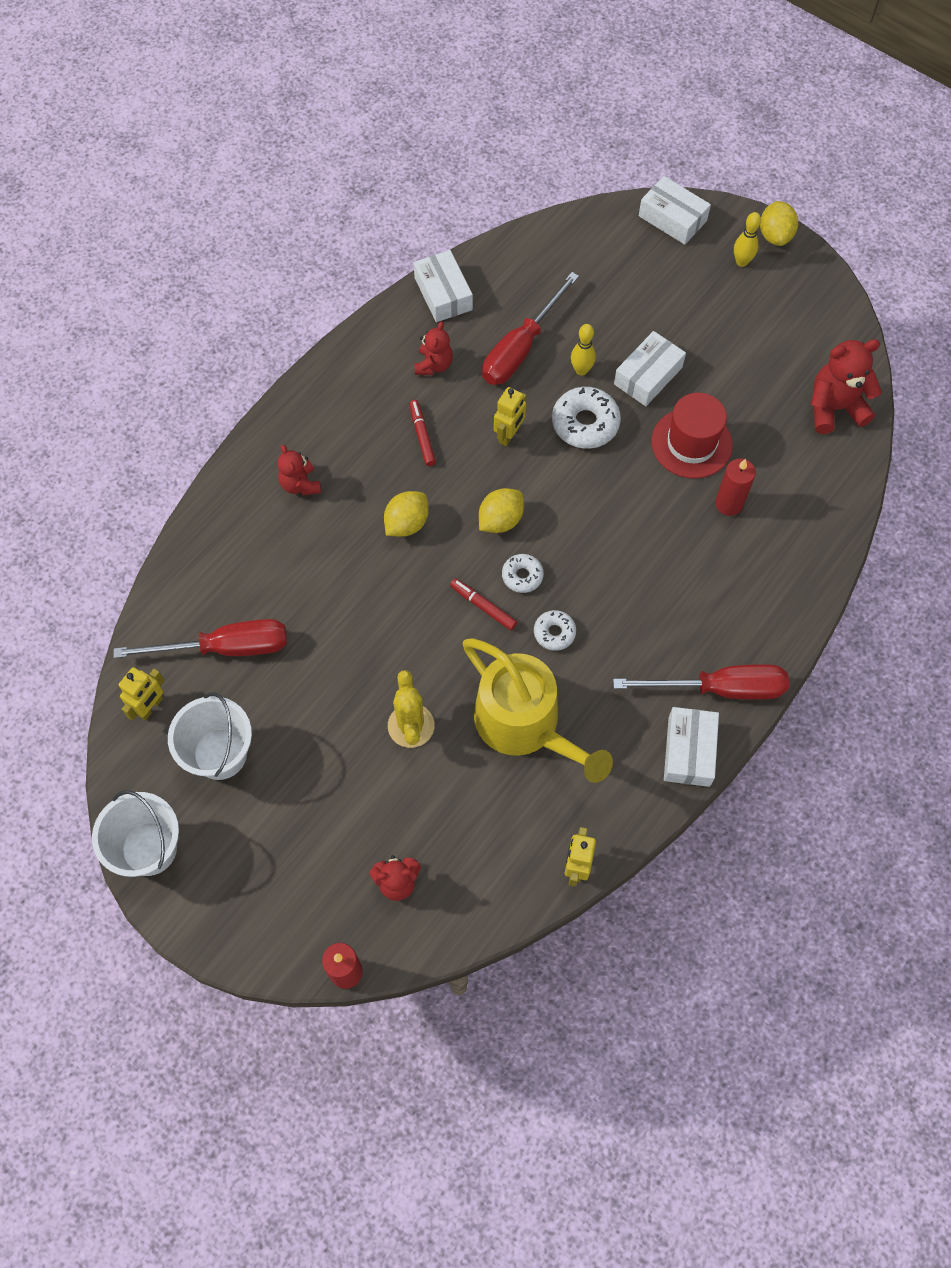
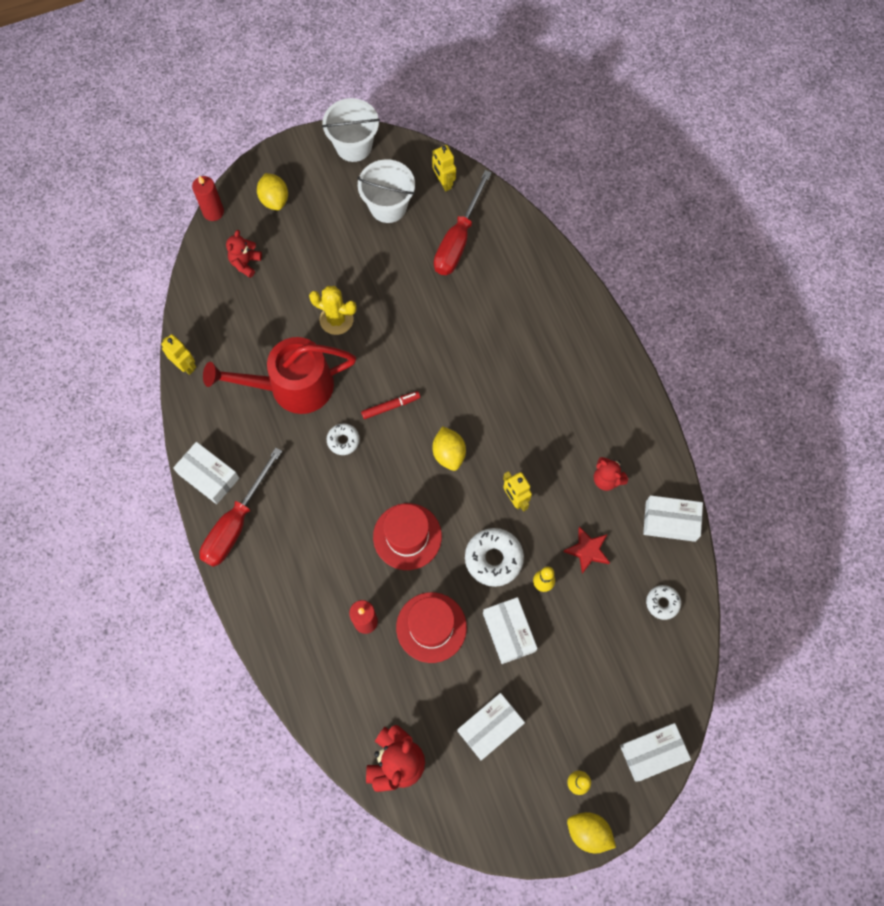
camera: 120 degrees right, 5 degrees up
red teddy bear [277,445,321,495] -> none
yellow lemon [384,491,429,537] -> yellow lemon moved to [257,173,288,210]
red marker [409,400,436,466] -> none
yellow watering can [463,638,613,783] -> red watering can [203,337,356,414]
red screwdriver [482,272,579,385] -> red star [563,527,610,574]
white donut [502,554,544,593] -> white donut moved to [646,585,681,620]
none -> red hat [373,503,442,570]
none -> white box [457,693,525,761]

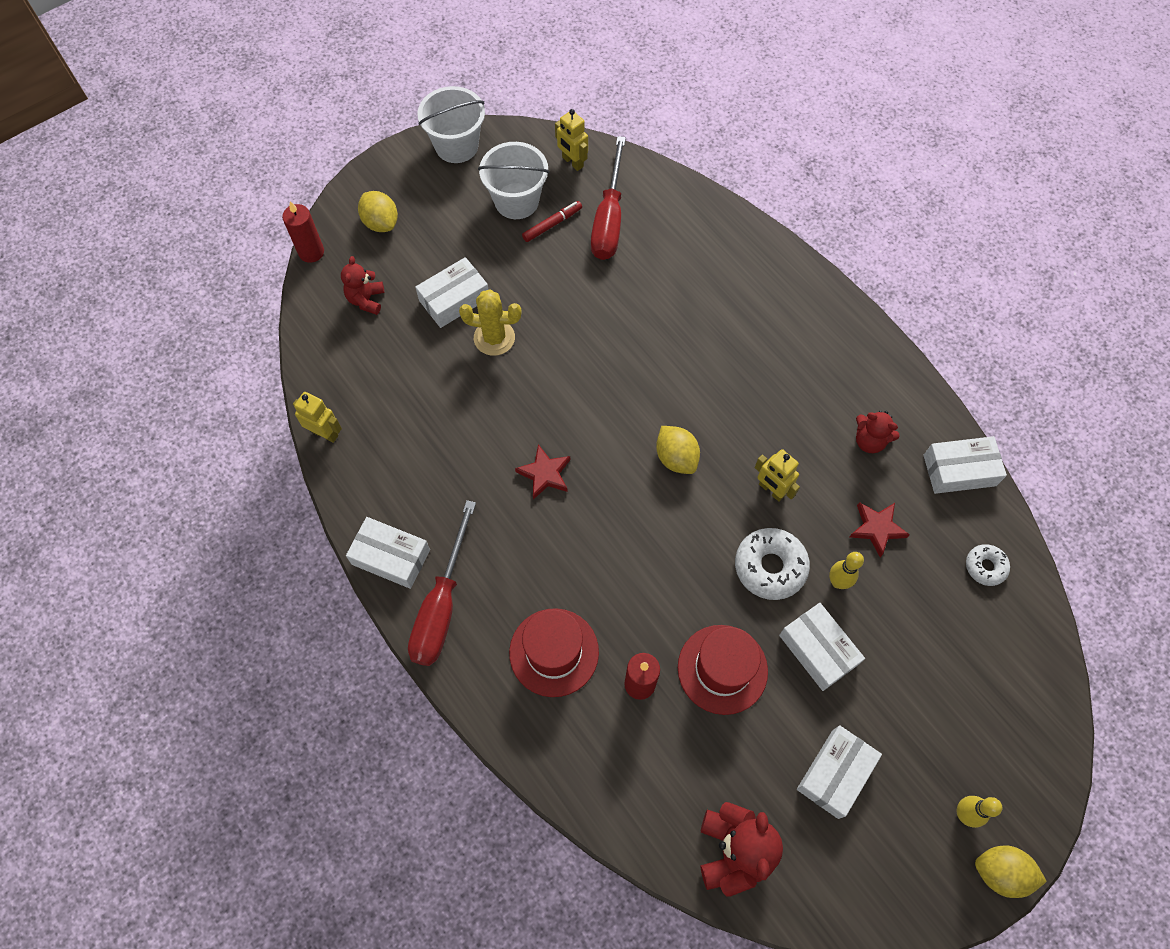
camera: 15 degrees left, 5 degrees down
red watering can [203,337,356,414] -> none
white donut [327,423,360,455] -> red star [515,444,570,500]
red marker [361,391,420,419] -> red marker moved to [522,201,582,242]
red hat [373,503,442,570] -> red hat moved to [509,608,599,697]
white box [620,723,691,782] -> white box moved to [415,257,489,328]

